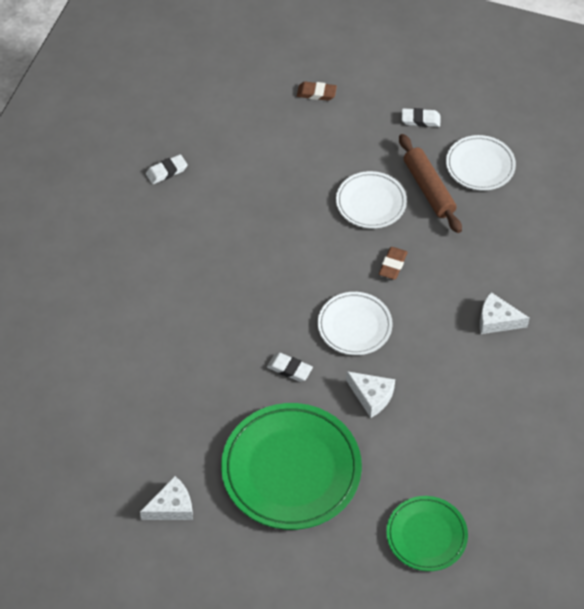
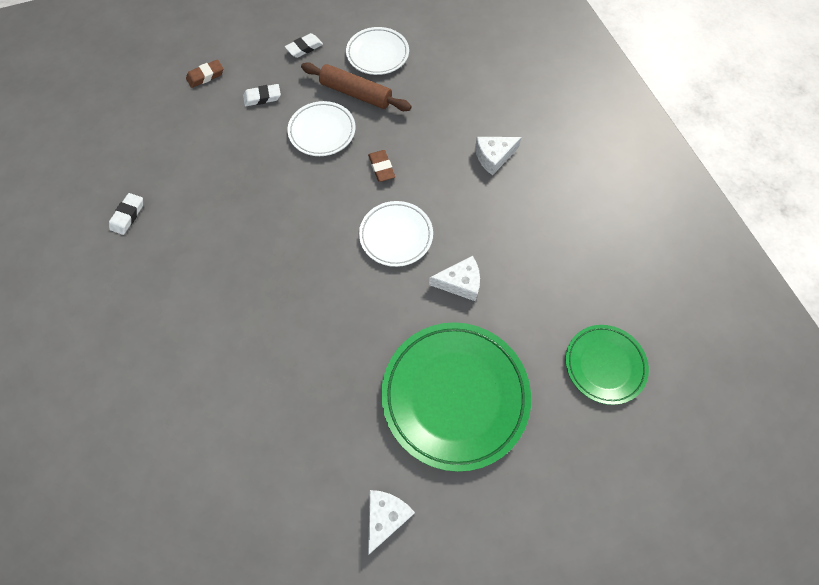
camera: 40 degrees left, 10 degrees up
white eraser [267,353,313,382] -> white eraser moved to [243,84,281,106]

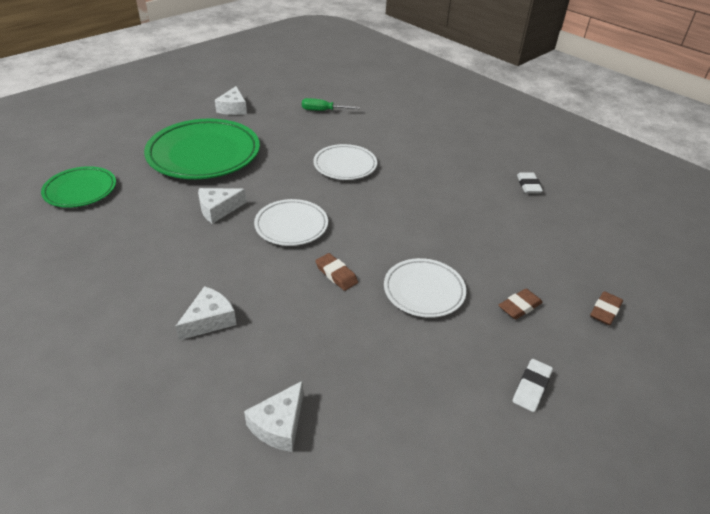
camera: 155 degrees right, 25 degrees down
white eraser [243,84,281,106] -> brown eraser [499,289,543,320]
brown rolling pin [301,62,412,111] -> none
white plate [346,27,409,75] -> white plate moved to [313,144,377,180]
none -> white cheese [244,381,303,452]
none -> green screwdriver [302,98,360,111]

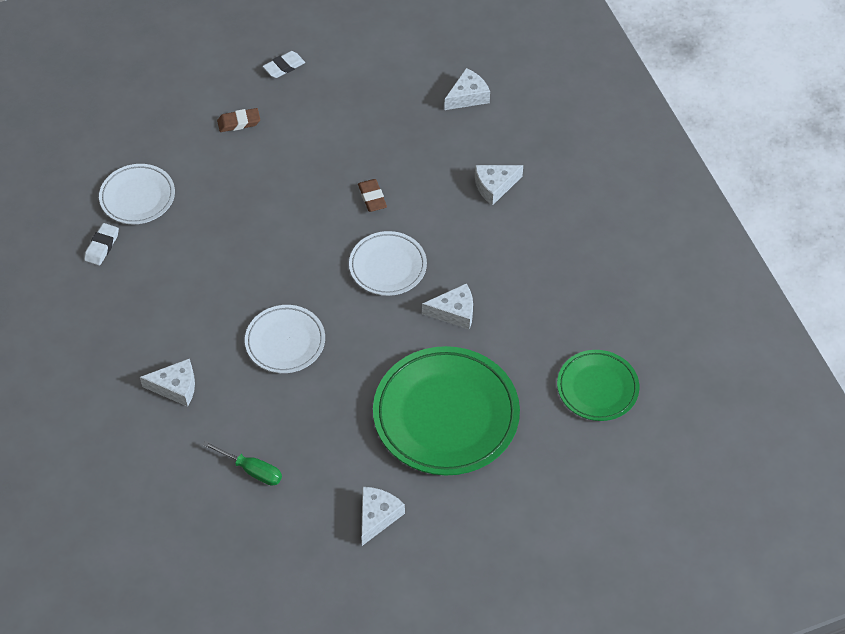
camera: 155 degrees left, 15 degrees up
white plate [384,258,466,318] -> white plate moved to [99,164,175,224]
brown eraser [590,291,623,325] -> none
none -> white cheese [140,359,195,407]

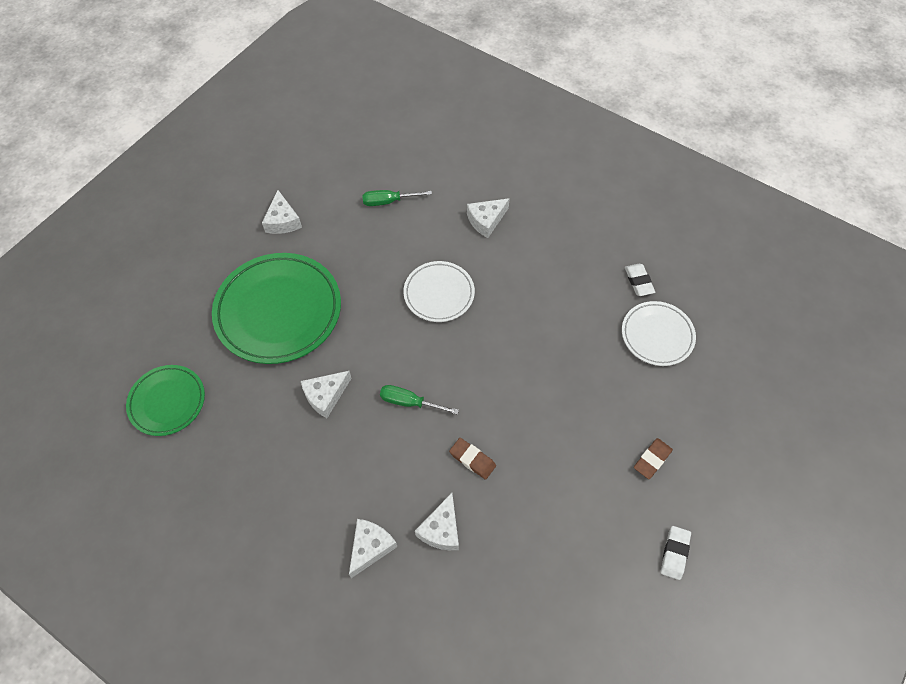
camera: 145 degrees right, 5 degrees up
white plate [349,231,427,296] -> green screwdriver [380,385,459,415]
white cheese [444,68,490,110] -> white cheese moved to [415,493,459,550]

